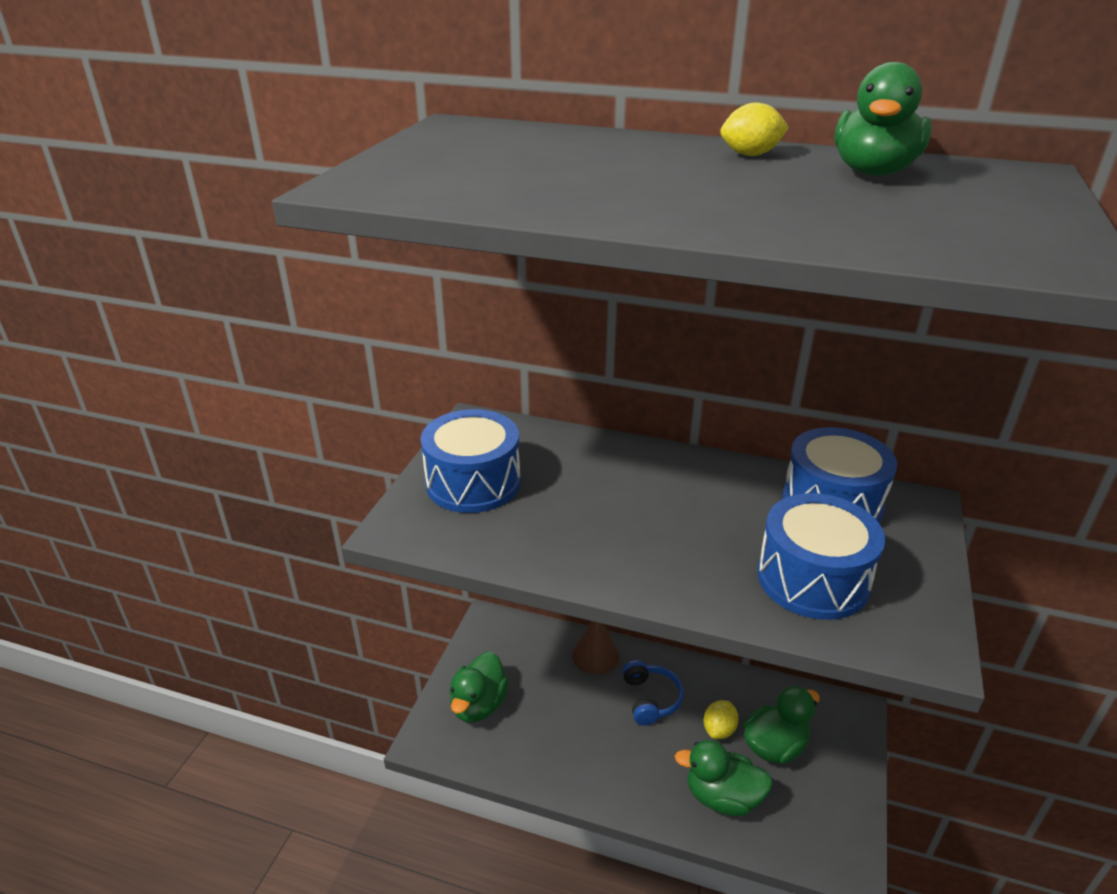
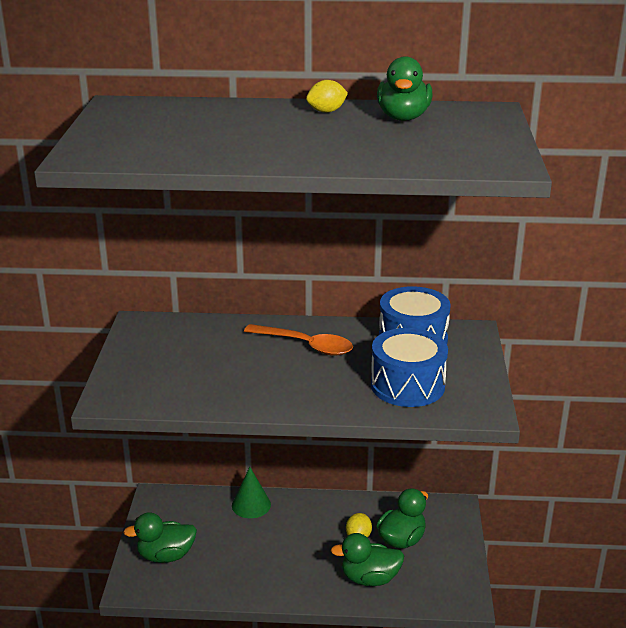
camera: 15 degrees left, 5 degrees down
blue drum [421,409,521,513] -> none
green duck [450,651,509,723] -> green duck turned 75 degrees clockwise [123,512,197,563]
brown cone [572,621,620,674] -> green cone [232,467,271,518]
blue headphones [622,660,684,725] -> none
none -> orange spoon [244,324,353,356]

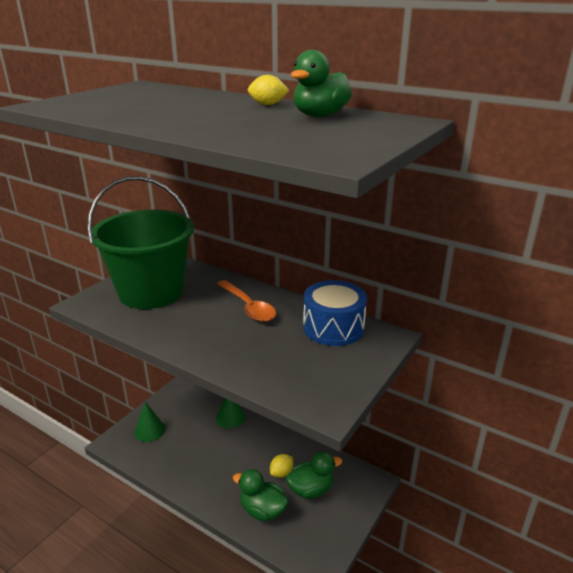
camera: 30 degrees right, 0 degrees up
green duck [123,512,197,563] -> green cone [134,402,165,442]
blue drum [371,328,448,407] -> none
none -> green bucket [87,176,194,309]

